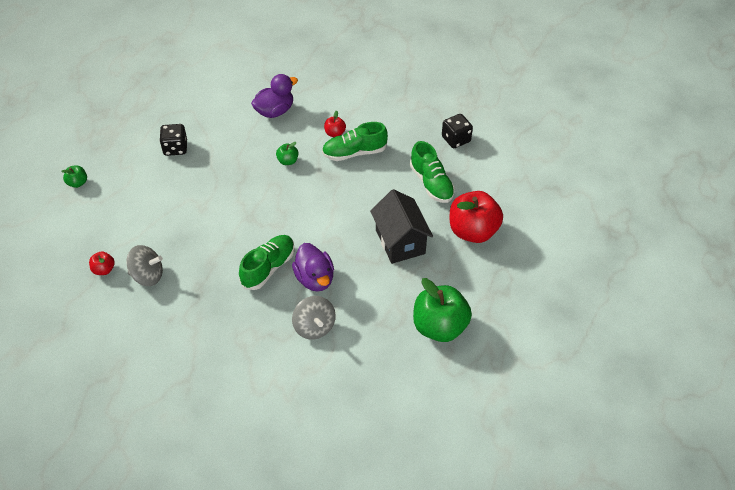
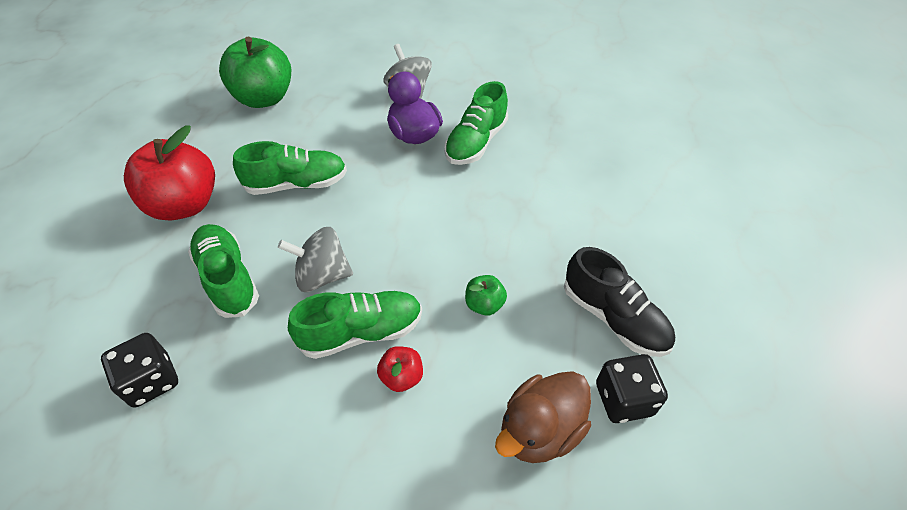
camera: 175 degrees right, 0 degrees up
green apple [61,165,87,188] -> none
red apple [89,251,115,275] -> none
grey spinning top [126,245,163,286] -> grey spinning top moved to [278,227,353,292]
black dice [159,124,187,156] -> black dice moved to [596,354,668,423]
purple duck [251,74,298,118] -> brown duck [495,371,591,463]
black house [370,189,433,264] -> green shoe [233,141,347,195]
none -> black shoe [564,247,675,357]

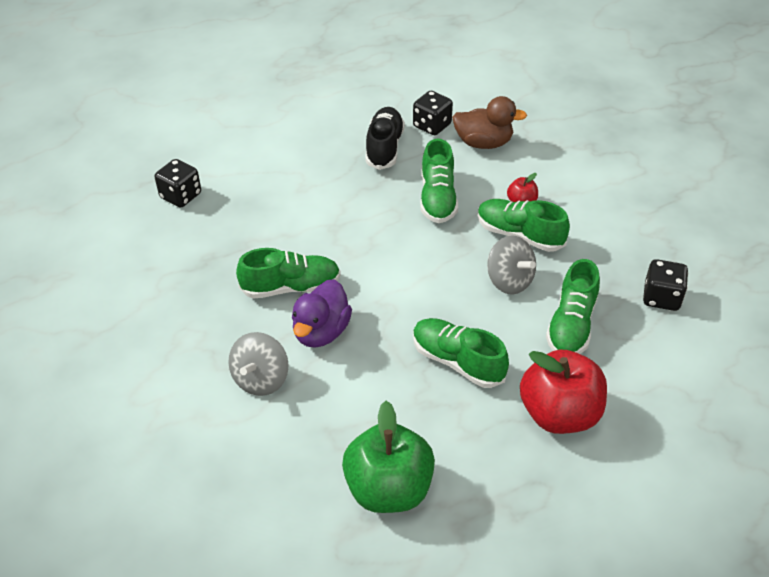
camera: 130 degrees left, 5 degrees down
green apple [465,275,507,316] -> green shoe [420,138,458,223]
none -> black dice [155,159,201,207]

